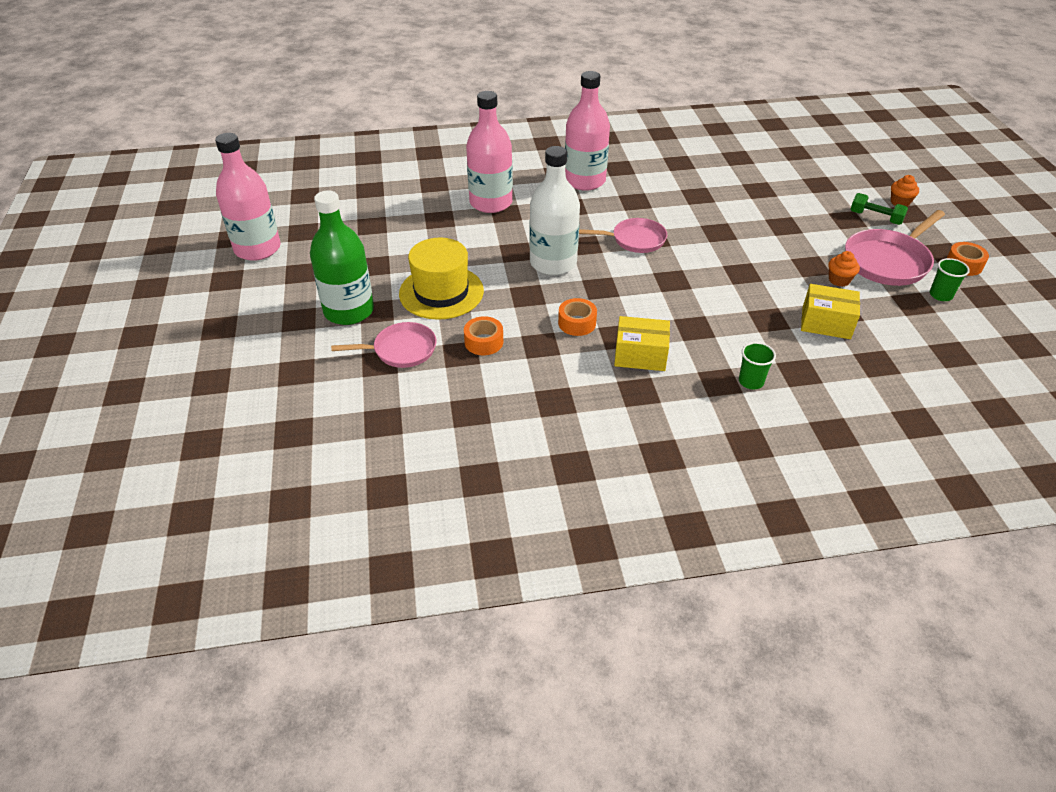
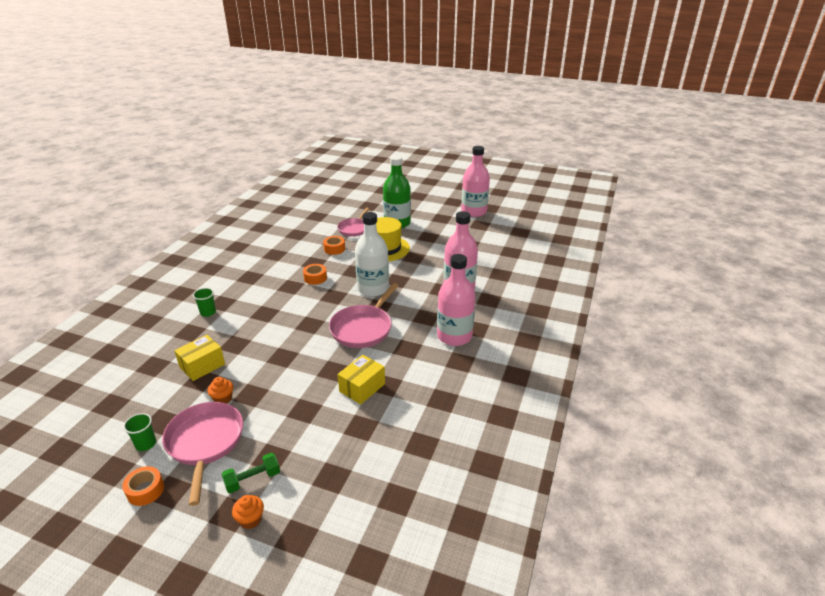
camera: 120 degrees right, 10 degrees down
pink pan [579,218,667,253] -> pink pan [329,283,399,348], size x1.52
yellow box [614,316,670,371] -> yellow box moved to [337,355,385,404]

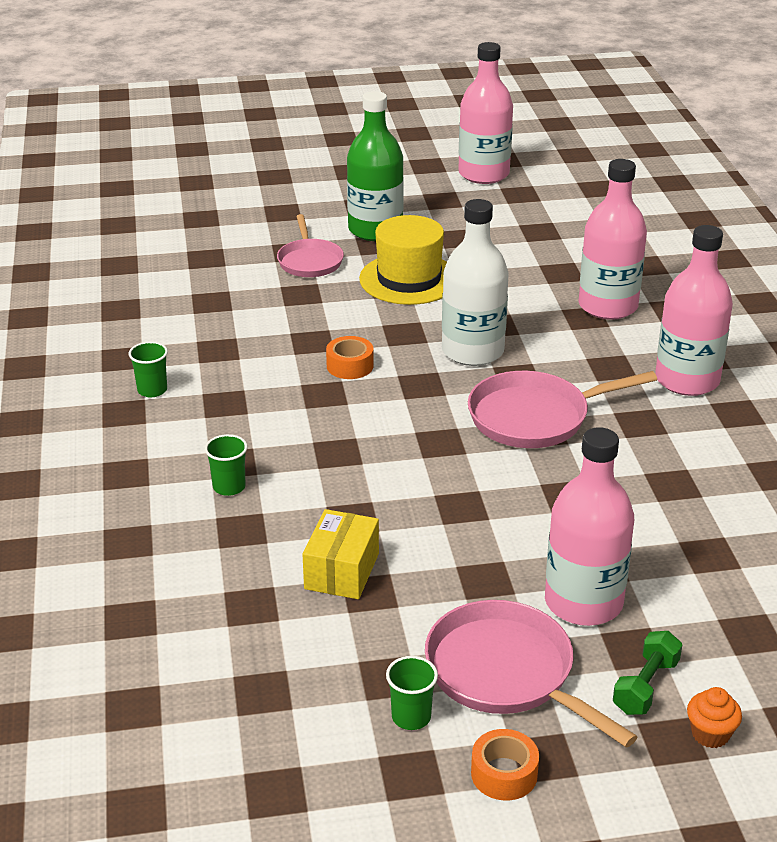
camera: 30 degrees left, 0 degrees up
orange cupcake [208,377,233,404] -> none
orange tape [323,236,345,255] -> none
pink pan [329,283,399,348] -> pink pan turned 75 degrees clockwise [468,371,657,448]
yellow box [337,355,385,404] -> none
none -> green cup [129,341,168,397]
none -> pink bottle [545,427,634,626]

